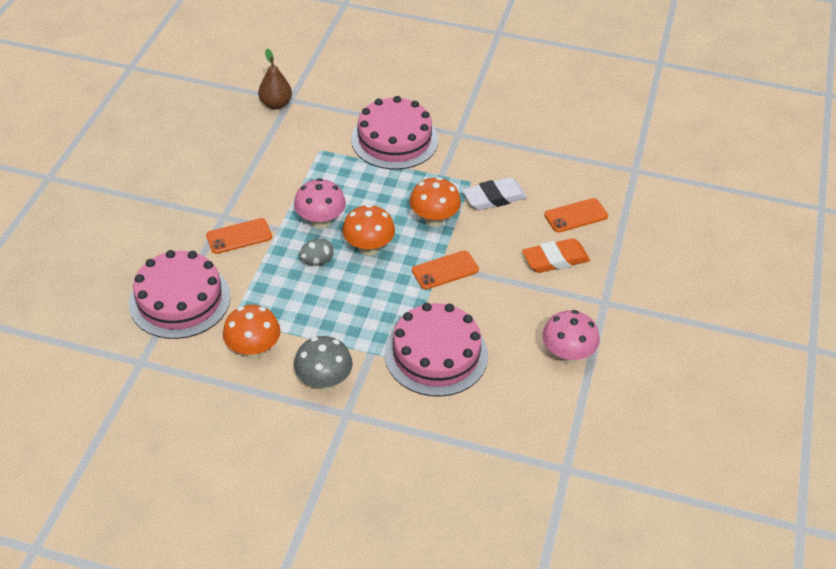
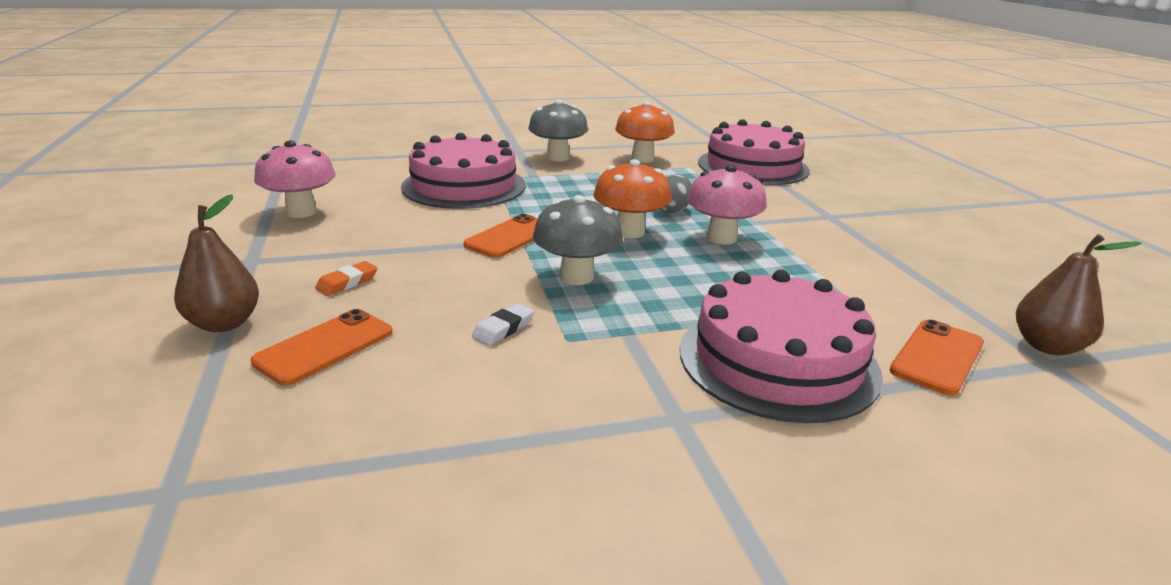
camera: 150 degrees right, 20 degrees down
orange phone [206,218,272,254] -> orange phone moved to [889,319,984,396]
orange mushroom [410,177,461,227] -> grey mushroom [533,195,623,285]
white eraser [462,177,527,210] -> white eraser [472,303,534,346], size x0.51
orange eraser [522,238,590,273] -> orange eraser [315,261,378,296], size x0.51
none -> brown pear [174,194,259,332]

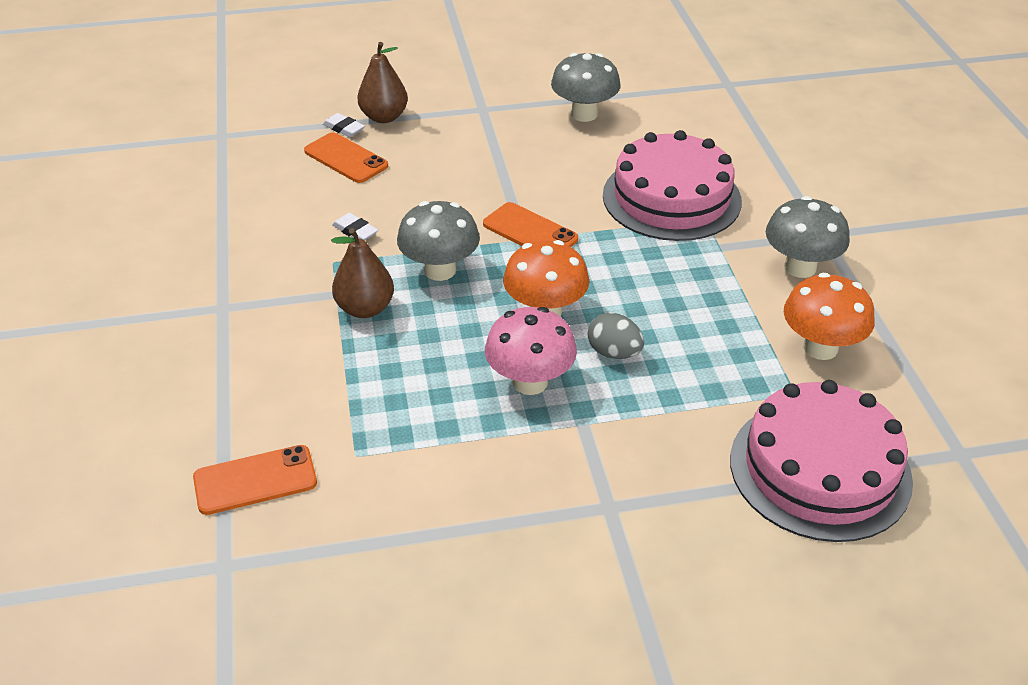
camera: 95 degrees right, 15 degrees up
pink mushroom [254,141,336,218] -> grey mushroom [551,53,621,122]
orange eraser [315,261,378,296] -> none
pink cake [680,270,883,423] -> none
orange phone [889,319,984,396] -> orange phone turned 60 degrees counterclockwise [193,445,317,515]
brown pear [1016,234,1141,355] -> brown pear moved to [331,228,394,318]
none -> white eraser [323,113,365,137]

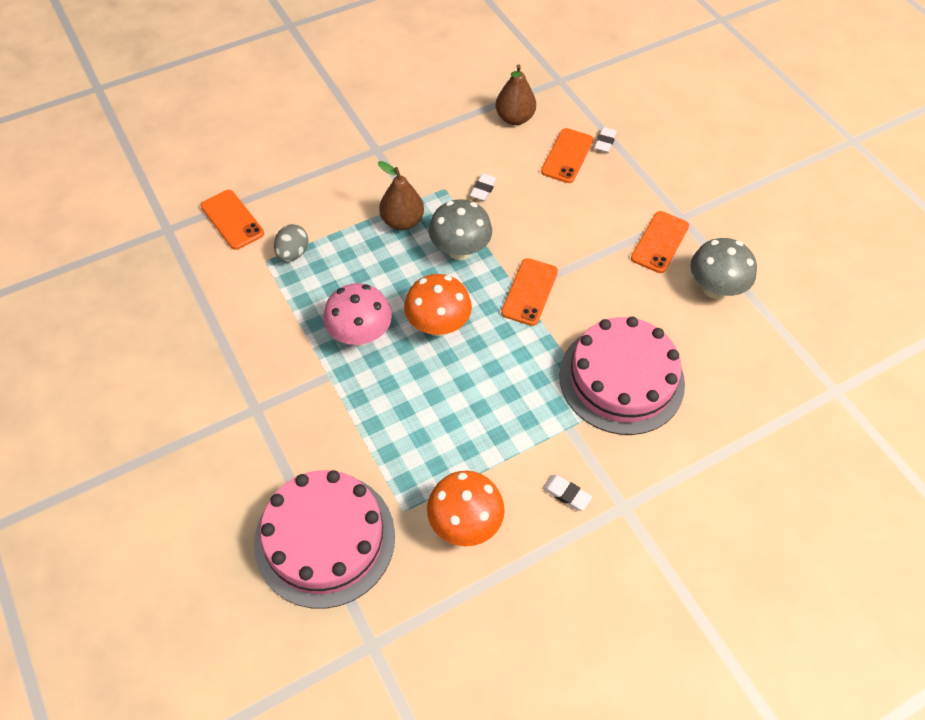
camera: 70 degrees right, 15 degrees up
brown pear [358,42,408,123] -> brown pear moved to [495,65,536,125]
grey egg [588,312,644,359] -> grey egg moved to [274,224,308,262]
grey mushroom [766,196,850,278] -> white eraser [542,475,592,511]
none -> orange phone [631,211,689,273]

